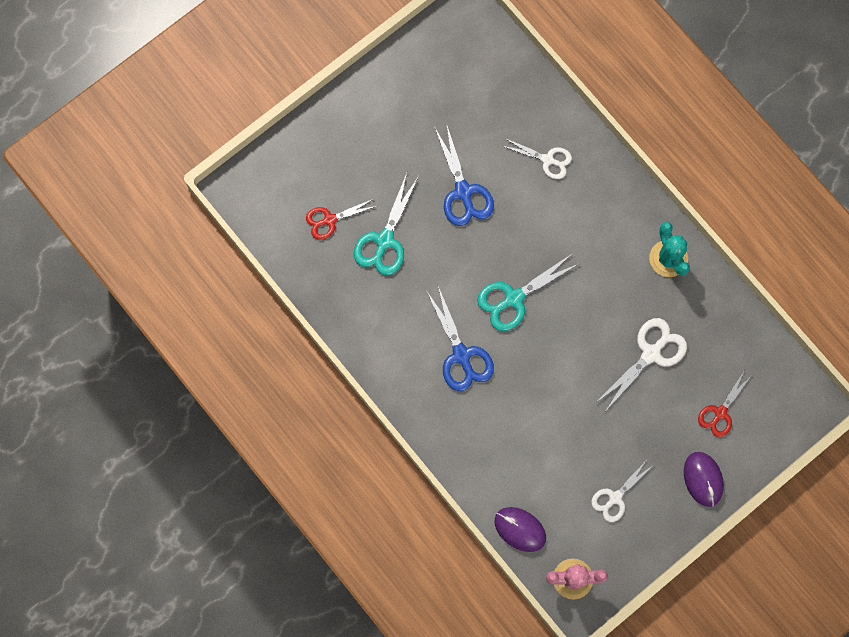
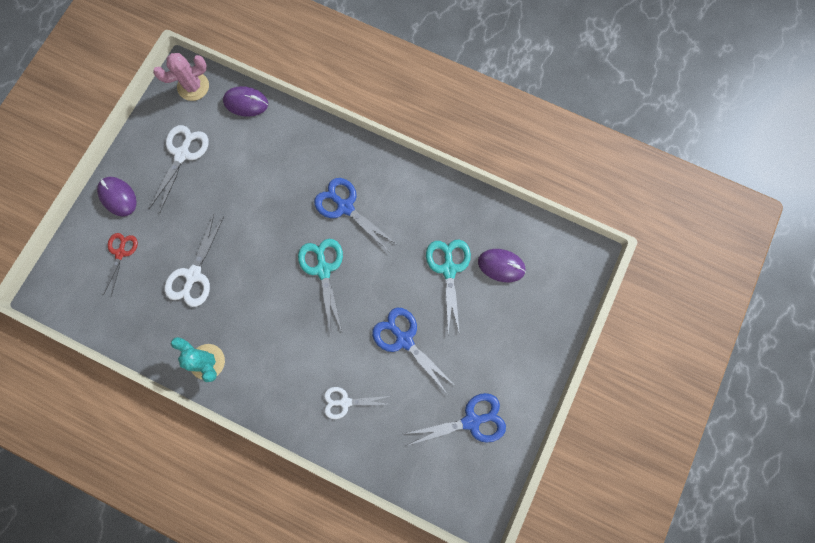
camera: 155 degrees right, 0 degrees up
red scissors [306,199,376,240] -> purple mouse [478,249,526,282]
turquoise scissors [477,253,580,331] -> turquoise scissors turned 45 degrees counterclockwise [298,239,343,335]
white scissors [591,461,652,522] -> white scissors [149,125,209,213], size x1.50
none -> blue scissors [404,393,506,446]

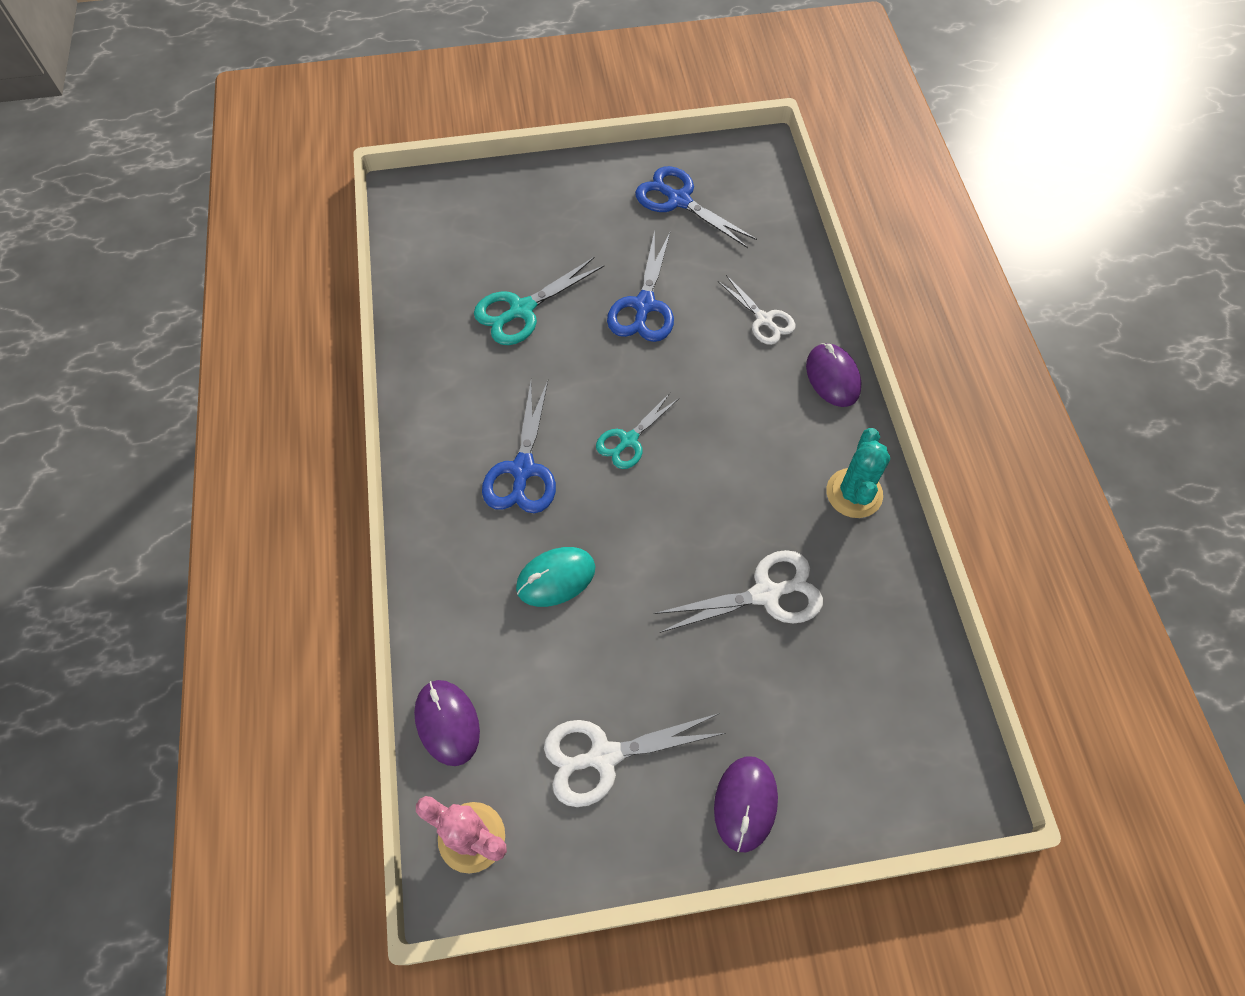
camera: 125 degrees left, 15 degrees down
red scissors [103,233,138,296] -> none
turquoise scissors [298,239,343,335] -> turquoise scissors [596,393,678,469], size x0.67
purple mouse [478,249,526,282] -> purple mouse moved to [806,343,861,407]
none -> turquoise mouse [516,547,595,607]

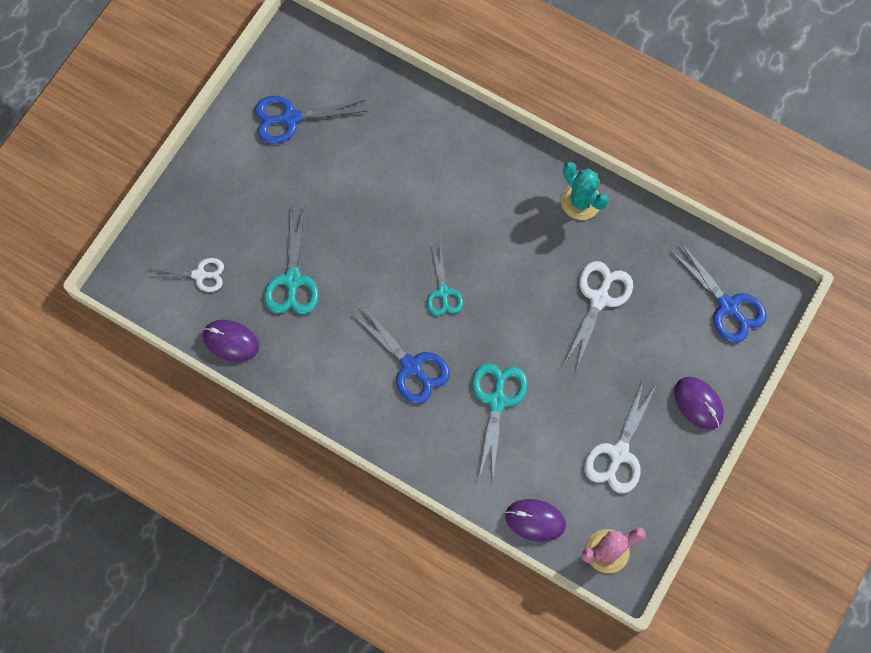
camera: 50 degrees left, 10 degrees up
turquoise mouse [516,547,595,607] -> turquoise scissors [472,363,528,478]
blue scissors [607,231,674,342] -> blue scissors moved to [670,243,767,343]
white scissors [718,275,796,345] -> white scissors moved to [148,258,224,292]
purple mouse [806,343,861,407] -> purple mouse moved to [203,320,259,362]

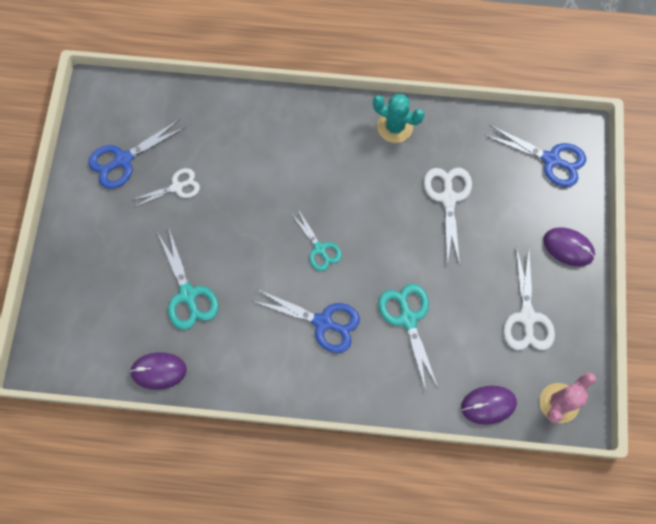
camera: 25 degrees left, 0 degrees up
white scissors [148,258,224,292] -> white scissors moved to [132,168,200,207]

